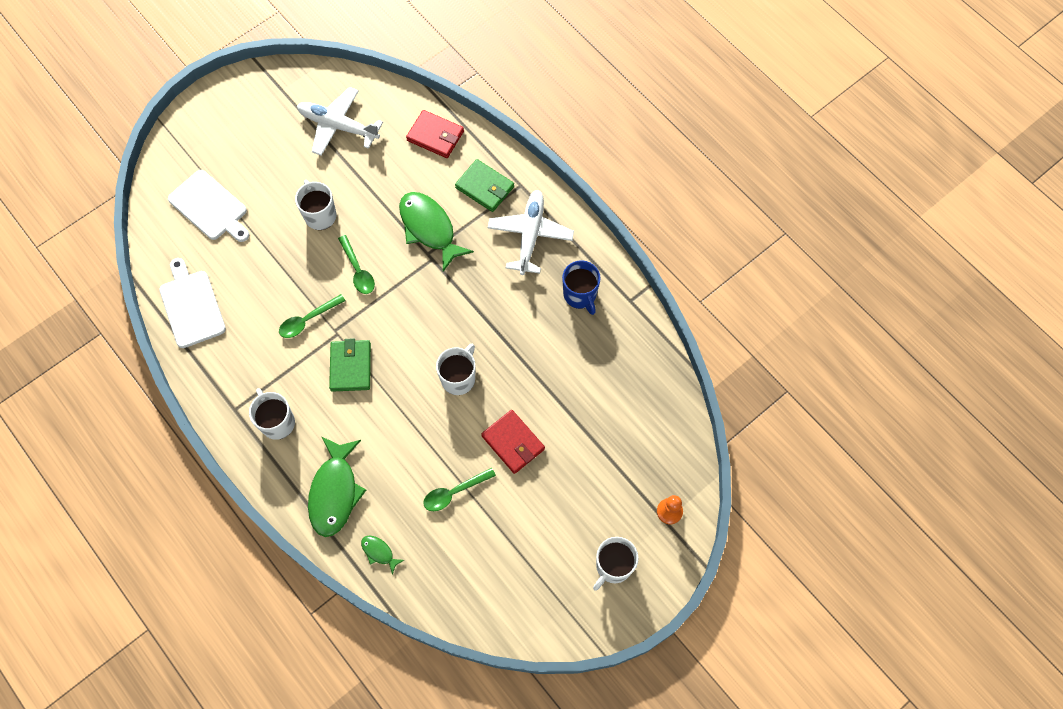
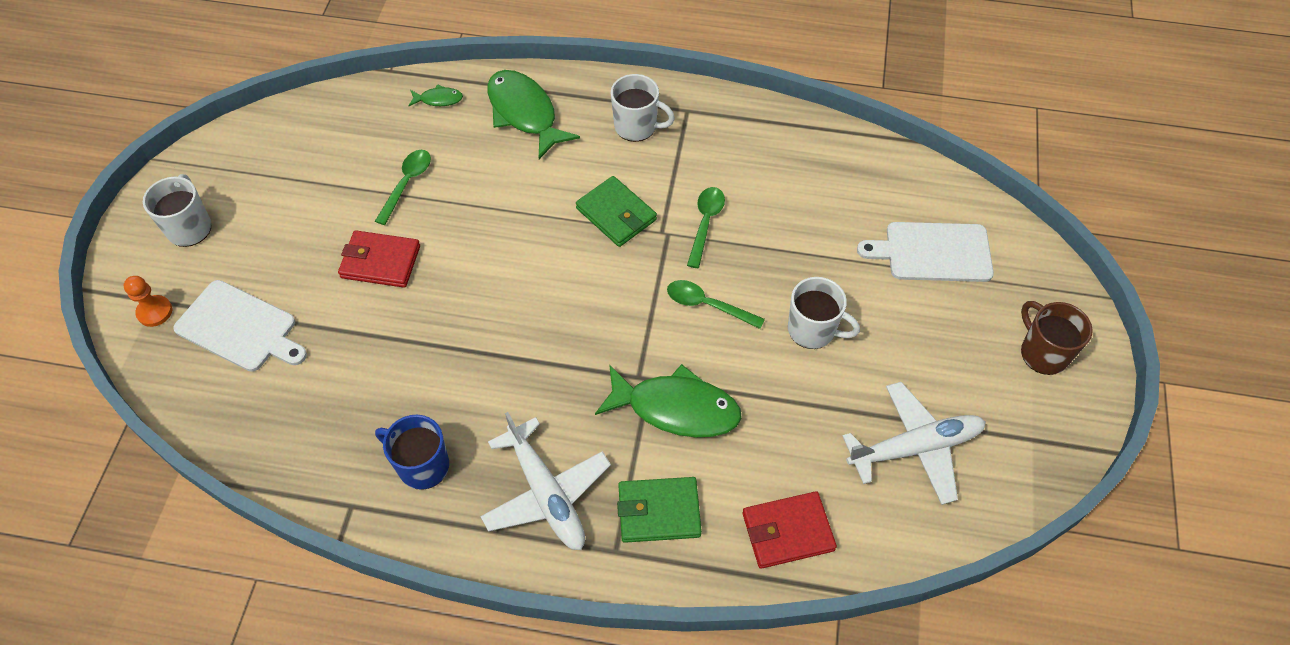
camera: 140 degrees right, 10 degrees down
white cutting board [159,258,226,348] -> white cutting board moved to [173,280,307,372]
white mug [436,344,475,395] -> none
none -> brown mug [1021,301,1093,375]

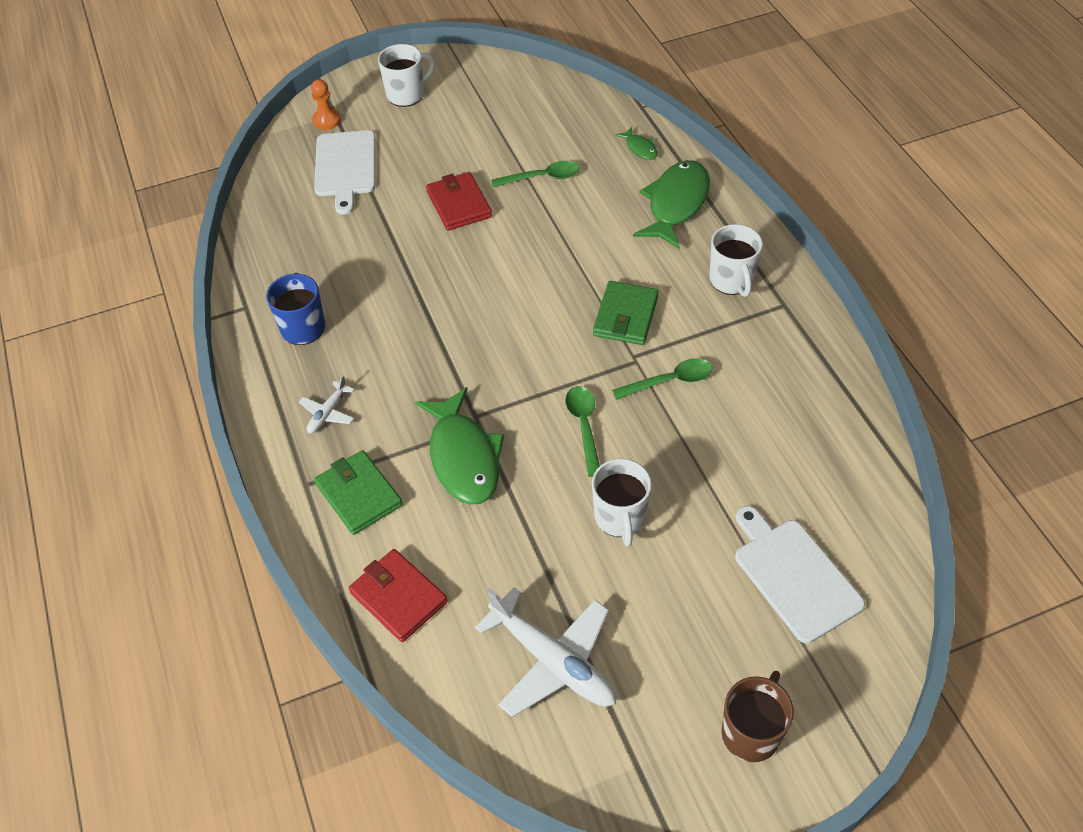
camera: 60 degrees right, 5 degrees down
white plane [480,412,611,550] -> white plane [299,375,355,434], size x0.49

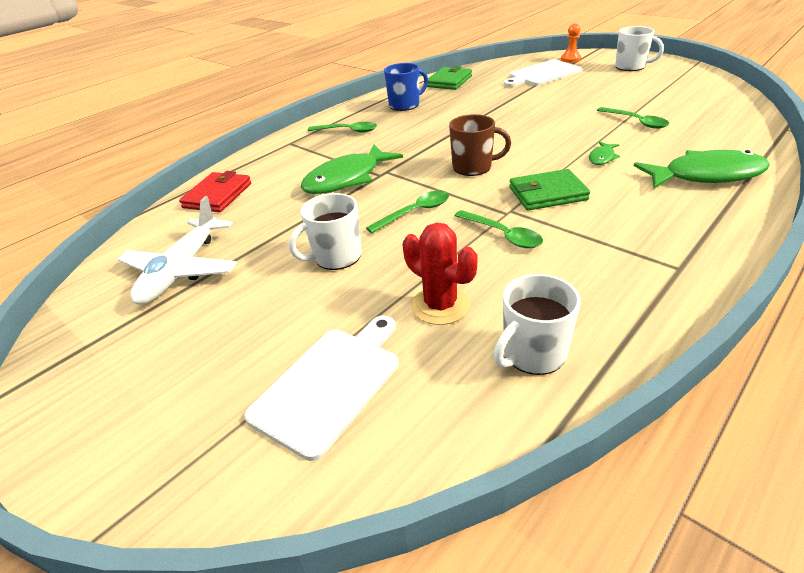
camera: 65 degrees right, 15 degrees down
white plane [299,375,355,434] -> green spoon [308,122,377,133]
green wallet [314,450,403,535] -> green wallet moved to [427,66,472,90]
red wallet [426,172,492,231] -> none
green fish [615,127,658,160] -> green fish moved to [589,142,620,165]
white mug [709,224,763,297] -> white mug moved to [493,274,581,375]
brown mug [721,671,794,762] -> brown mug moved to [449,114,511,176]
none -> red cactus [402,223,478,325]

